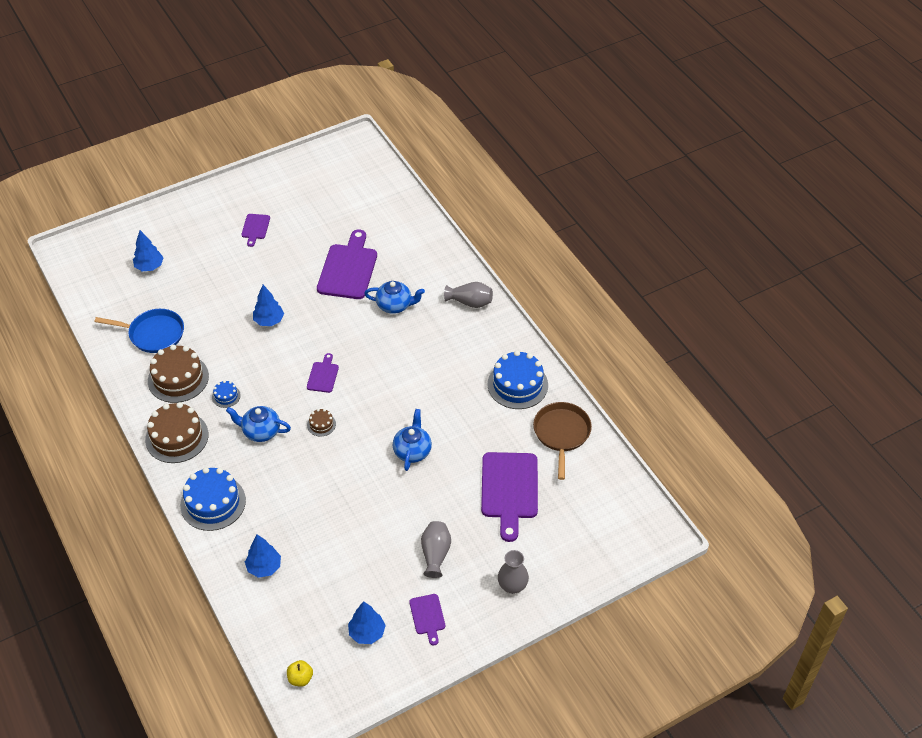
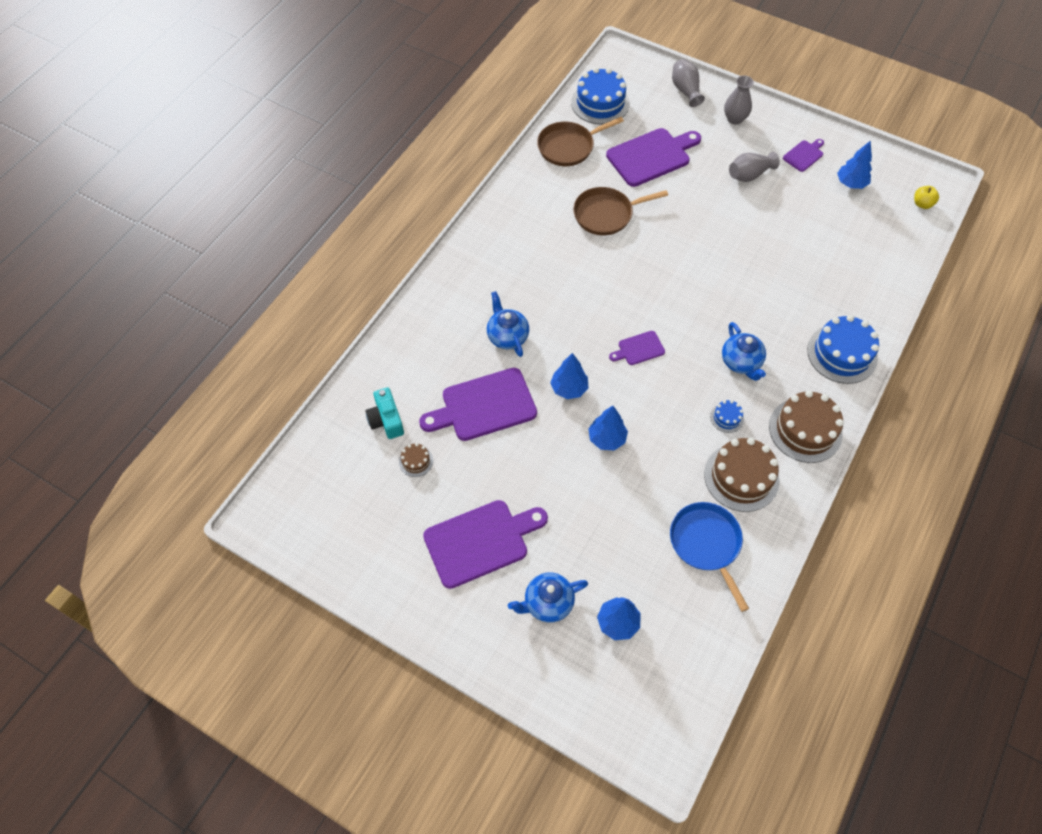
camera: 120 degrees left, 10 degrees up
purple cutting board [241,214,270,247] -> purple cutting board [423,500,548,589], size x2.01
blue tree [245,535,281,578] -> blue tree moved to [550,353,588,399]
brown cake [307,409,336,437] -> brown cake moved to [399,443,433,477]
blue teapot [393,409,432,471] -> blue teapot moved to [508,573,588,622]
grey vase [444,282,493,308] -> grey vase moved to [672,59,705,107]
blue cake [488,350,548,409] -> blue cake moved to [571,68,630,124]
none -> turquoise camera [365,388,404,439]
none -> brown pan [573,187,668,235]

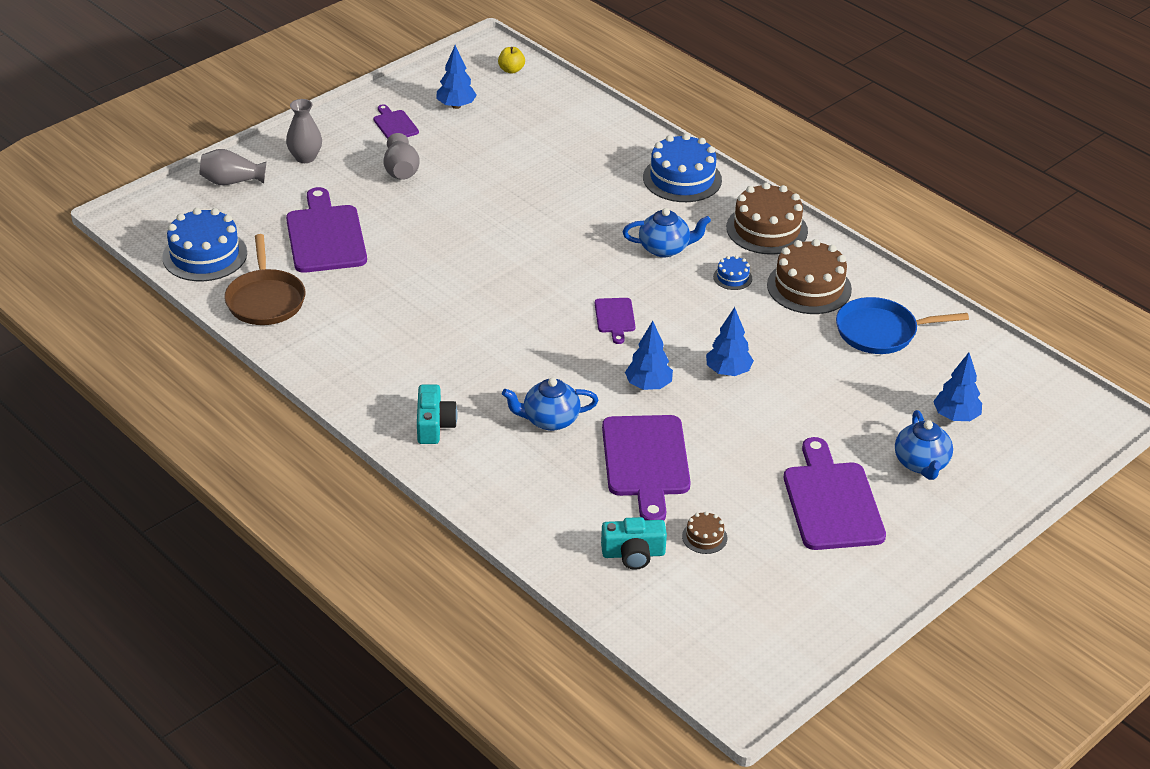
camera: 75 degrees left, 20 degrees down
brown pan [573,187,668,235] -> none
none -> turquoise camera [417,385,458,444]

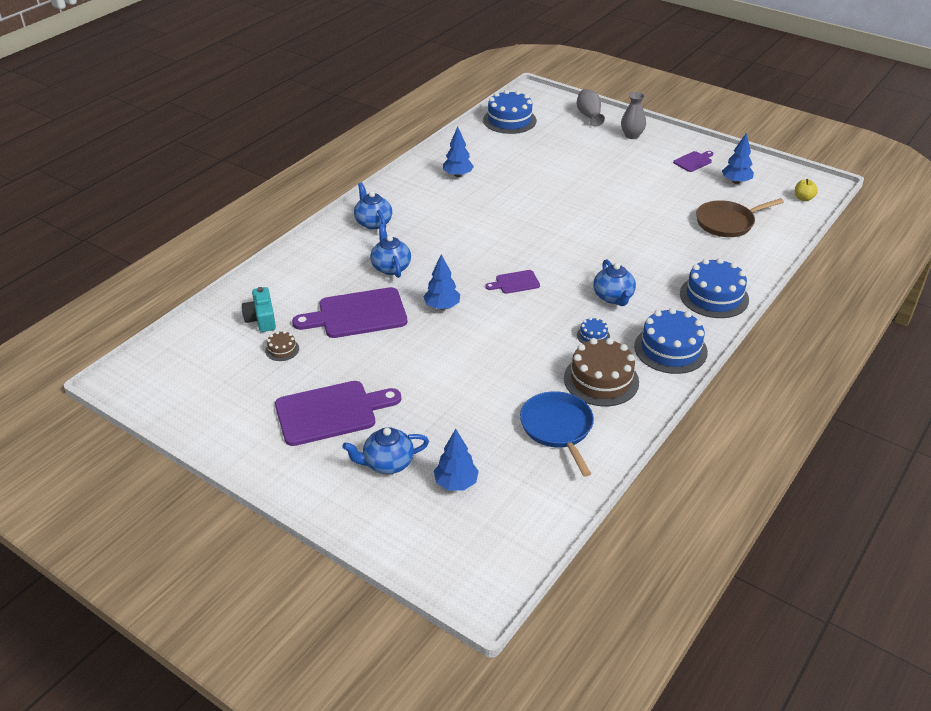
camera: 80 degrees right, 0 degrees up
brown pan [224,234,305,325] -> brown pan moved to [696,198,784,237]
purple cutting board [286,187,367,273] -> none
grey vase [383,133,420,180] -> none
turquoise camera [417,385,458,444] -> blue teapot [354,183,392,230]
blue tree [706,307,754,376] -> blue tree moved to [443,127,474,177]
brown cake [726,182,808,255] -> blue cake [634,308,708,374]

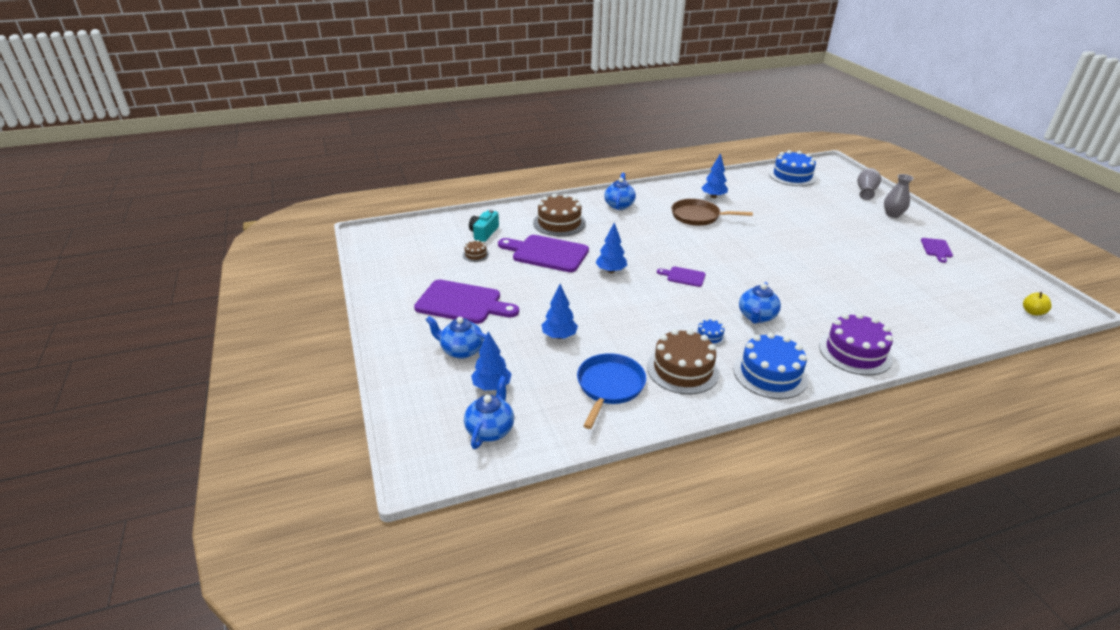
camera: 35 degrees right, 5 degrees down
blue teapot [370,224,411,278] -> blue teapot moved to [464,376,514,449]
purple cutting board [673,151,713,172] -> purple cutting board turned 105 degrees clockwise [921,238,953,263]
blue cake [680,258,749,318] -> purple cake [819,313,893,375]
brown pan [696,198,784,237] -> brown pan moved to [672,199,753,226]
blue tree [722,133,754,184] -> blue tree moved to [542,284,578,339]
none -> brown cake [533,194,586,236]

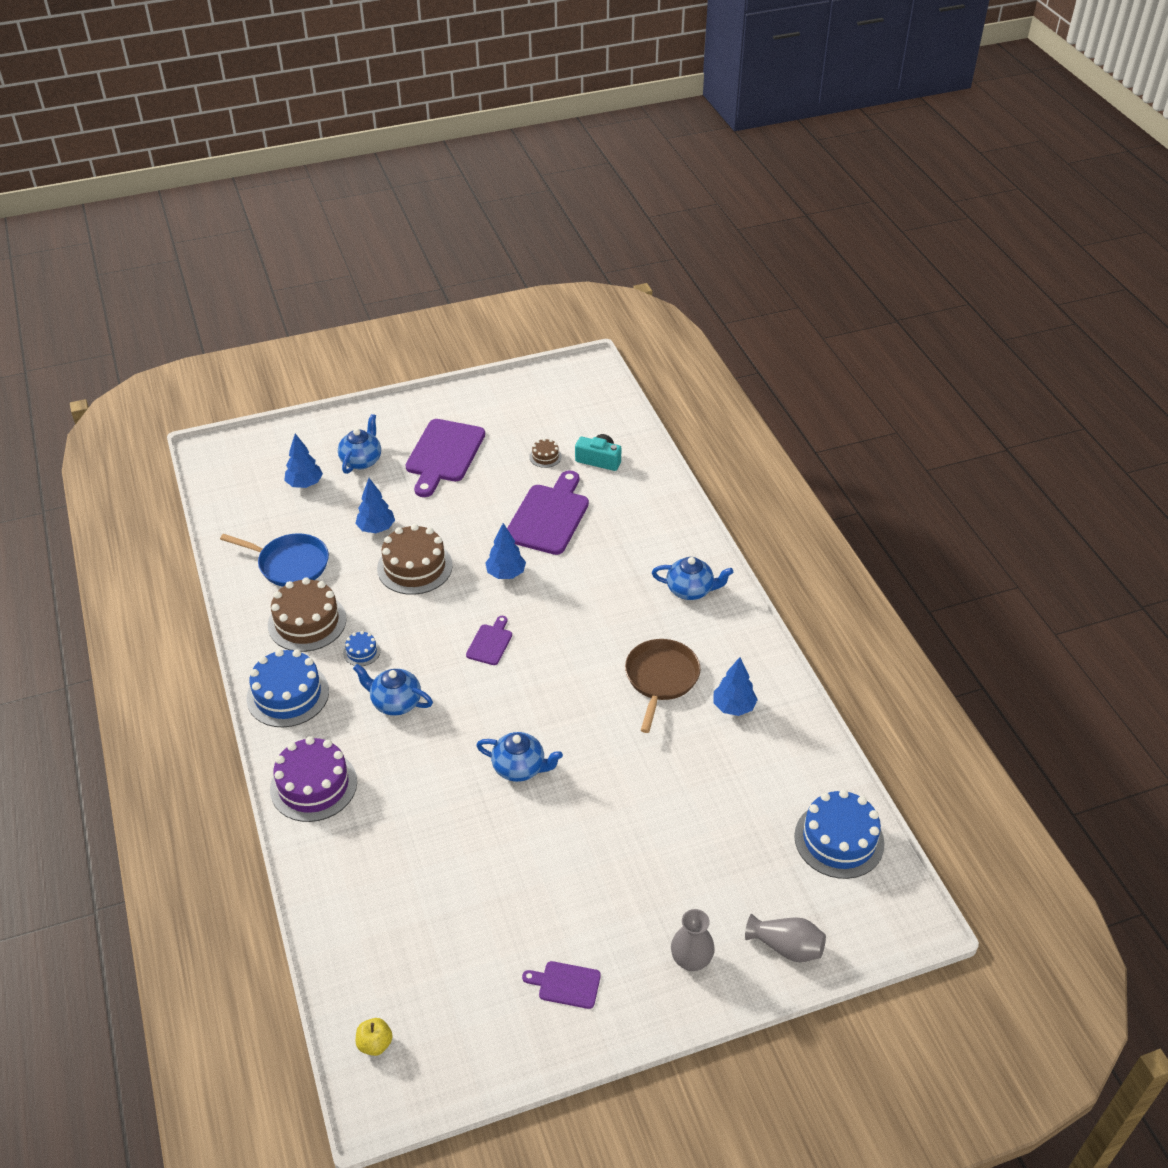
camera: 90 degrees right, 10 degrees up
blue teapot [464,376,514,449] -> blue teapot moved to [476,732,563,782]
brown cake [533,194,586,236] -> brown cake moved to [377,524,453,595]

